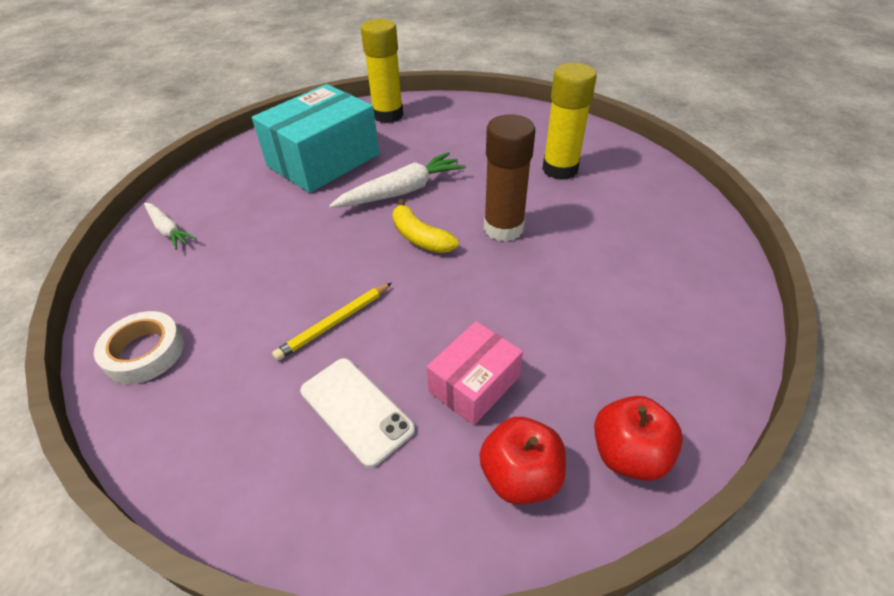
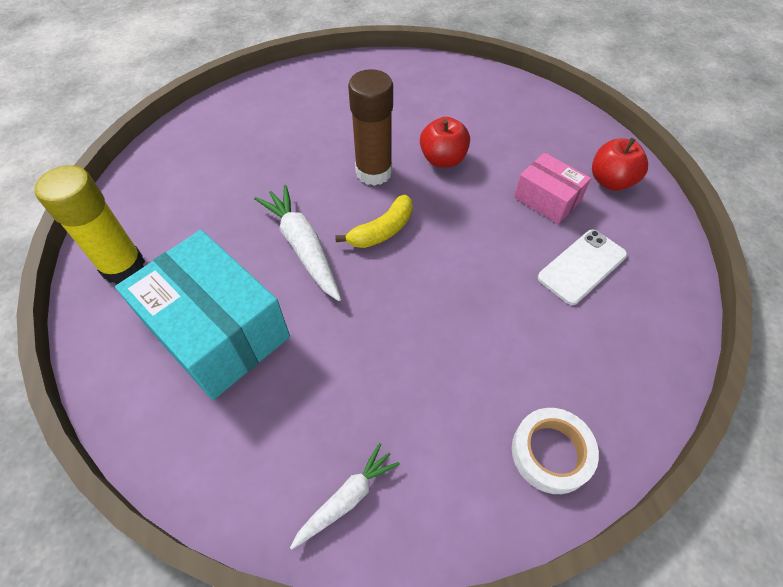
camera: 90 degrees left, 10 degrees up
yellow pencil [272,283,392,361] -> none
yellow glue stick [542,63,597,180] -> none
red apple [594,396,683,481] -> red apple moved to [420,117,470,167]

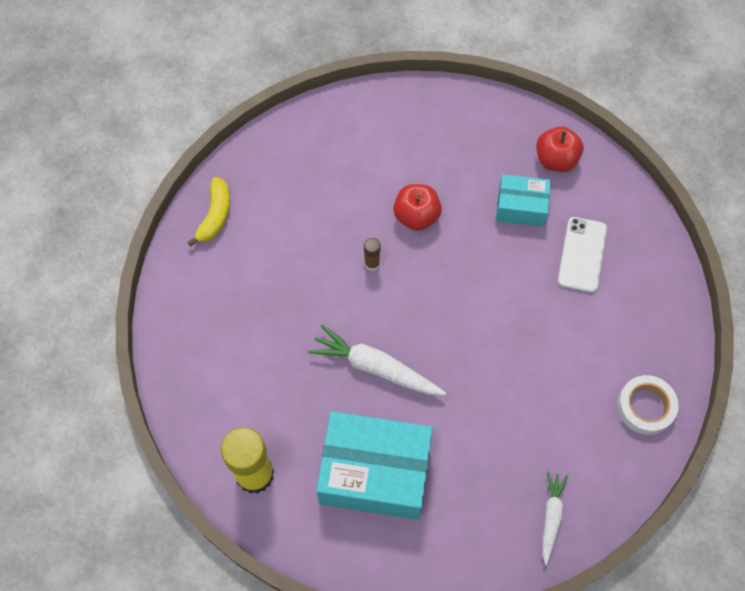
camera: 35 degrees left, 10 degrees up
yellow banana [335,194,413,248] -> yellow banana moved to [187,177,230,247]
brown glue stick [348,69,393,186] -> brown glue stick [364,238,380,271], size x0.44
pink box [514,153,591,224] -> turquoise box [496,174,551,227]

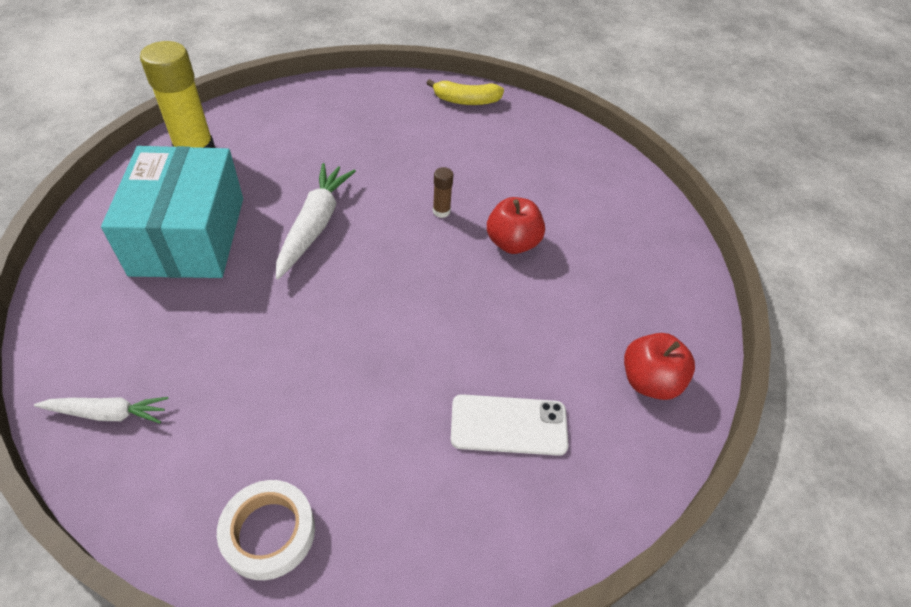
camera: 75 degrees right, 15 degrees down
turquoise box [496,174,551,227] -> none

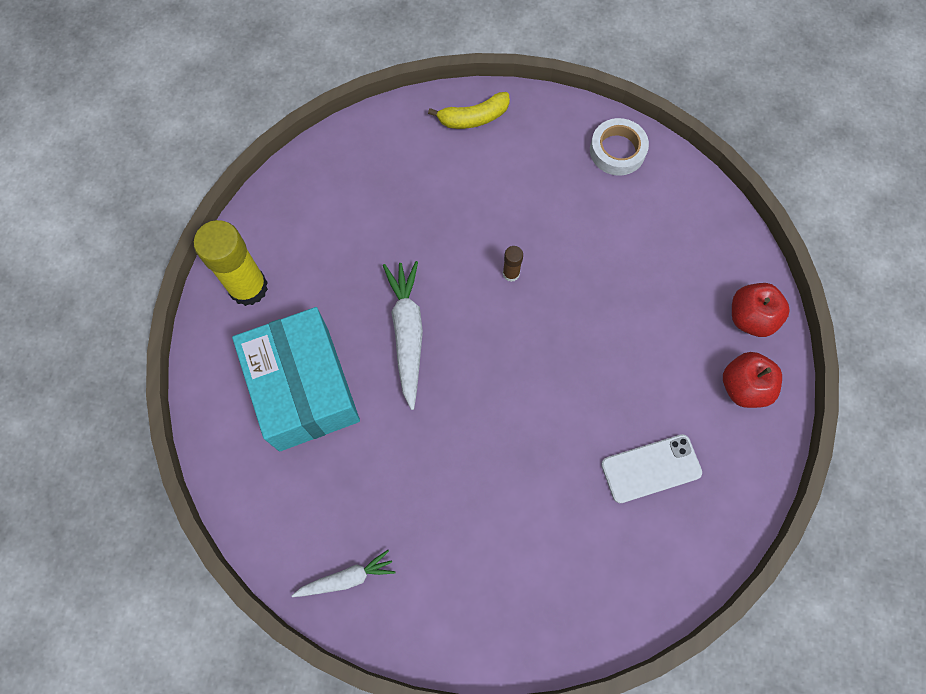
camera: 15 degrees left, 20 degrees up
white tape [217,480,315,580] -> white tape moved to [590,118,649,176]
red apple [487,197,545,254] -> red apple moved to [732,283,790,337]

